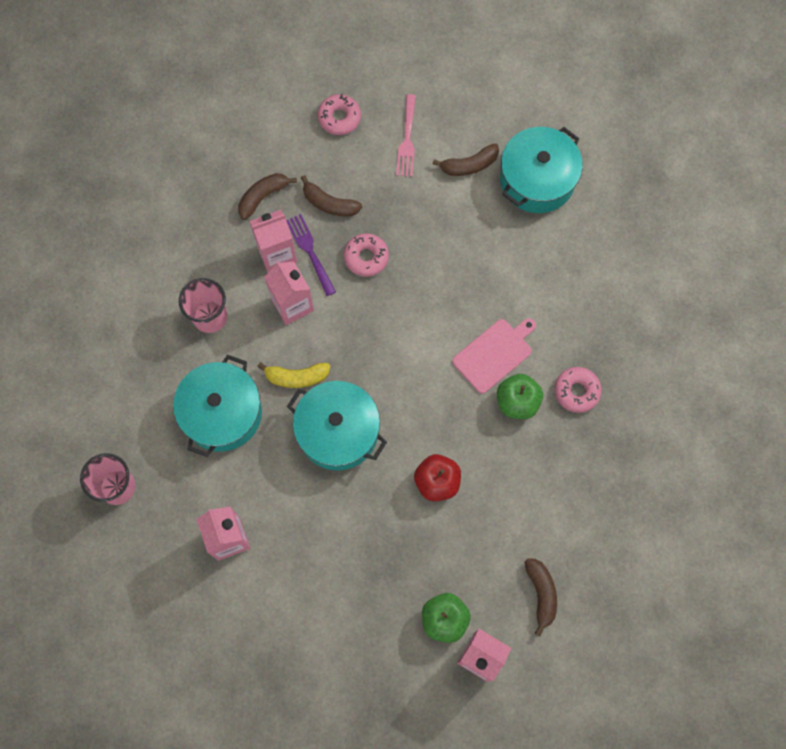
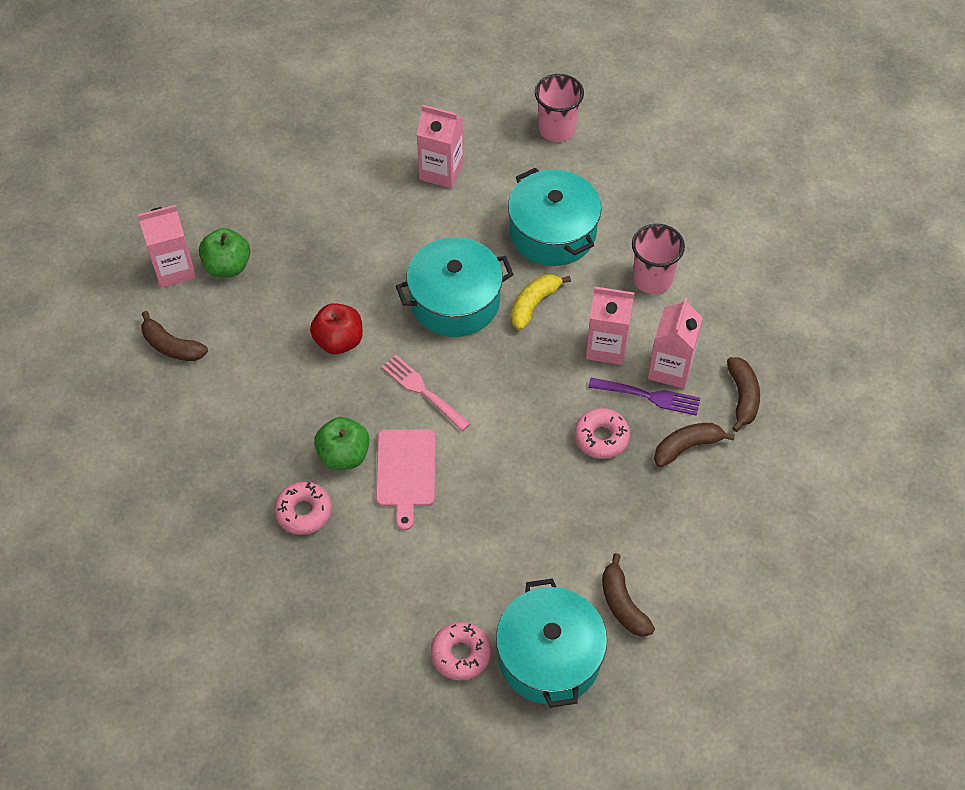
camera: 130 degrees right, 15 degrees down
pink donut [317,94,361,135] -> pink donut moved to [431,622,491,680]
pink fork [396,94,416,177] -> pink fork moved to [382,355,471,431]
brown banana [433,143,499,176] -> brown banana turned 45 degrees counterclockwise [602,553,655,637]

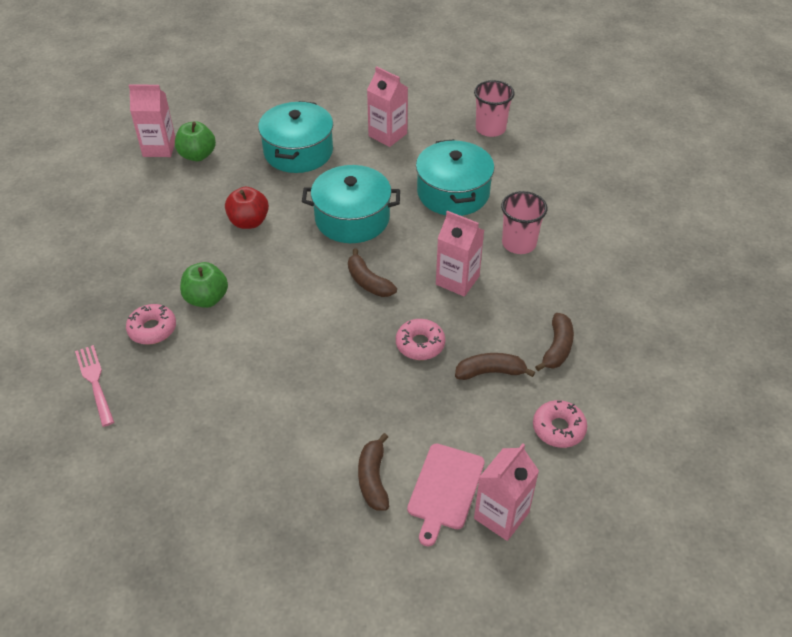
camera: 20 degrees right, 10 degrees down
brown banana [141,311,208,361] -> brown banana moved to [348,248,397,297]
pink cutting board [376,429,435,530] -> pink cutting board moved to [407,443,485,547]
pink fork [382,355,471,431] -> pink fork moved to [75,345,114,427]
pink donut [431,622,491,680] -> pink donut moved to [533,400,587,448]
turquoise pot [496,578,607,708] -> turquoise pot moved to [258,101,333,173]
yellow banana [511,274,571,330] -> none
purple fork [588,378,700,416] -> none
pink carton [648,297,703,389] -> pink carton moved to [474,443,539,541]

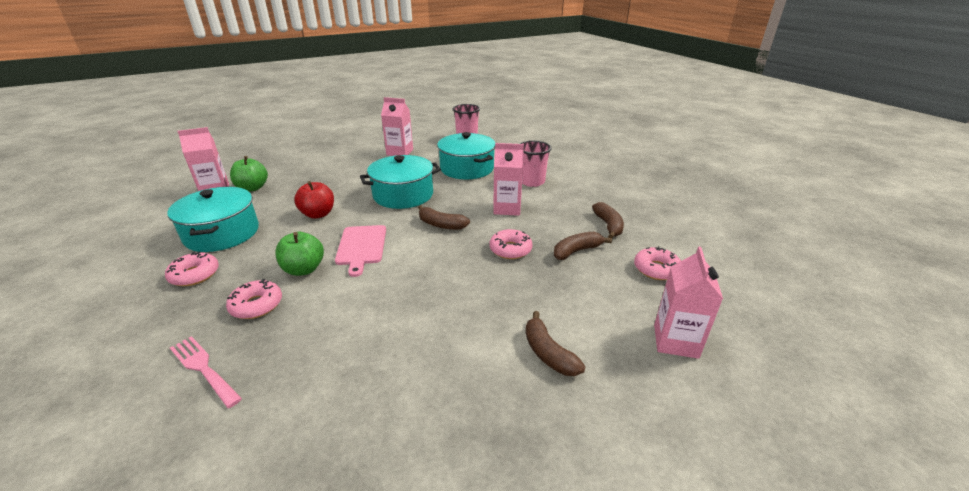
camera: 25 degrees left, 15 degrees down
turquoise pot [258,101,333,173] -> turquoise pot moved to [167,187,259,252]
pink cutting board [407,443,485,547] -> pink cutting board moved to [335,225,386,277]
none -> pink donut [165,252,219,286]

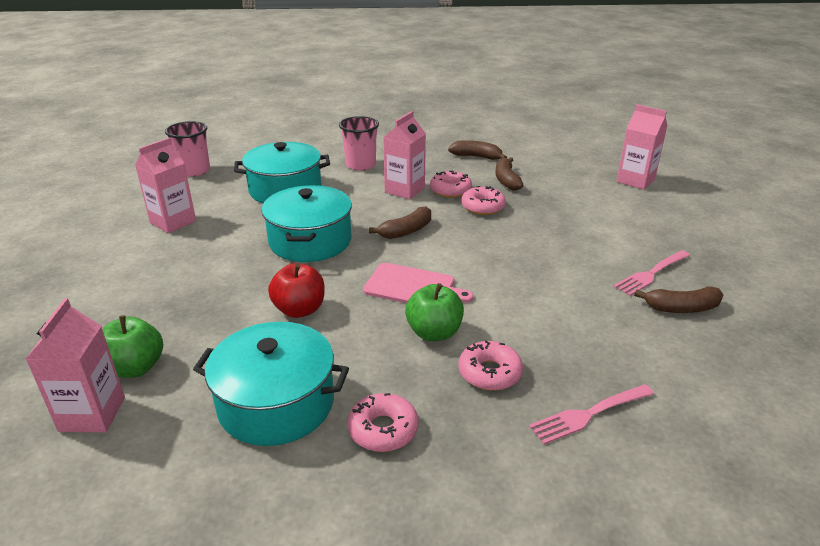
camera: 65 degrees left, 0 degrees up
brown banana [525,311,586,376] -> brown banana moved to [634,286,723,313]
pink donut [634,246,681,280] -> pink donut moved to [430,171,472,198]
none -> pink fork [613,250,690,296]

